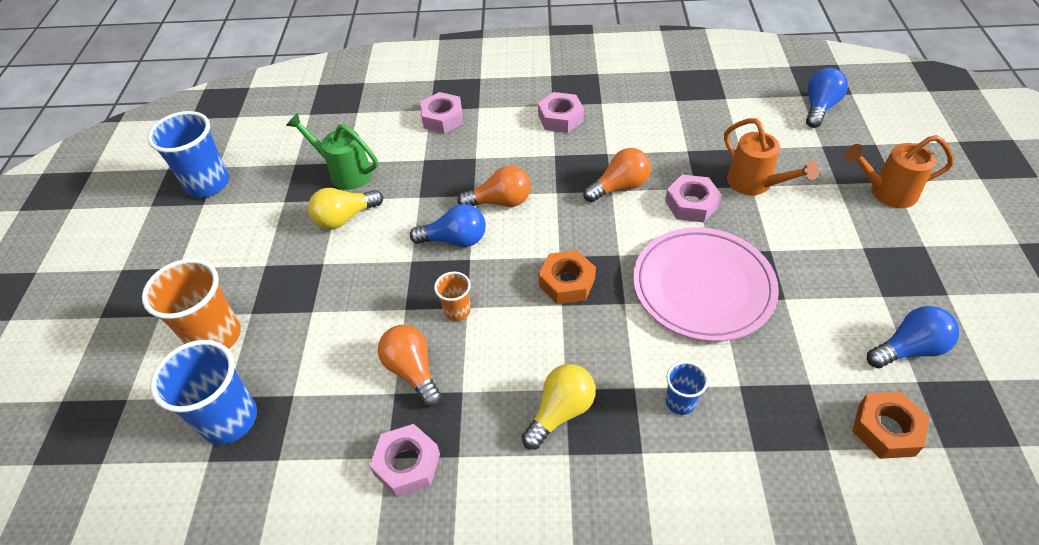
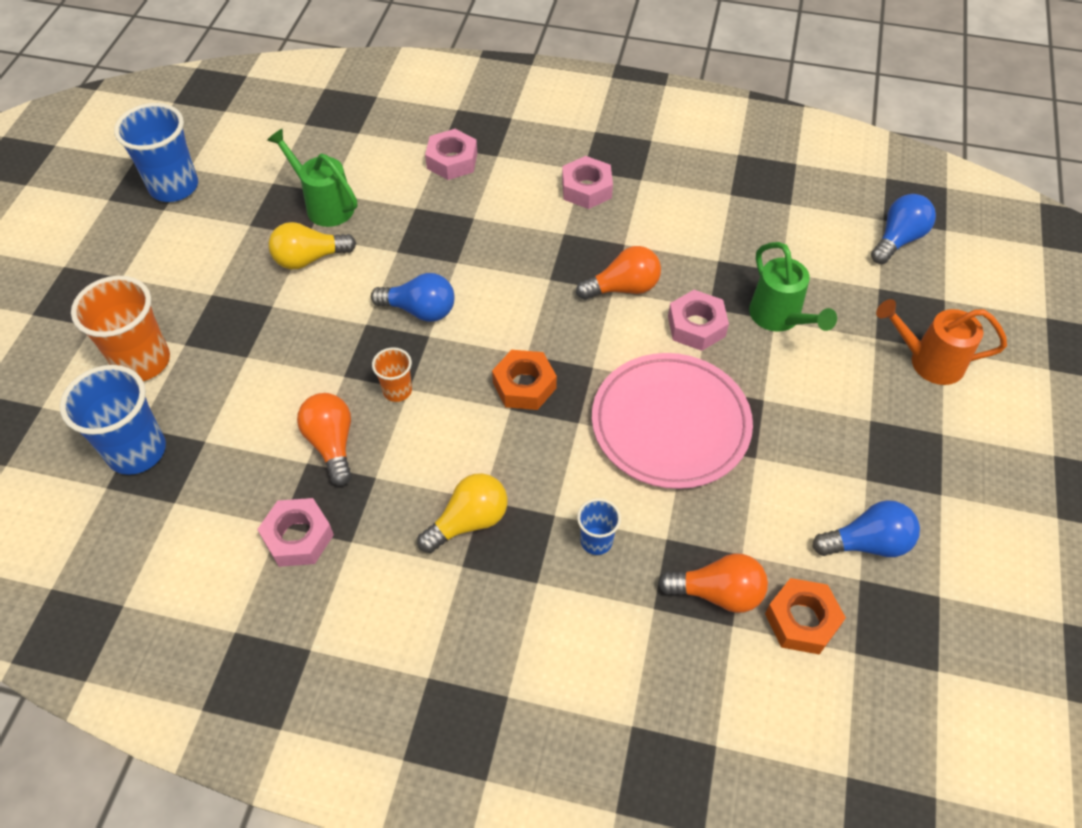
camera: 10 degrees right, 5 degrees up
orange light bulb [457,166,531,207] -> orange light bulb moved to [658,553,768,613]
orange watering can [724,118,819,195] -> green watering can [749,242,837,332]

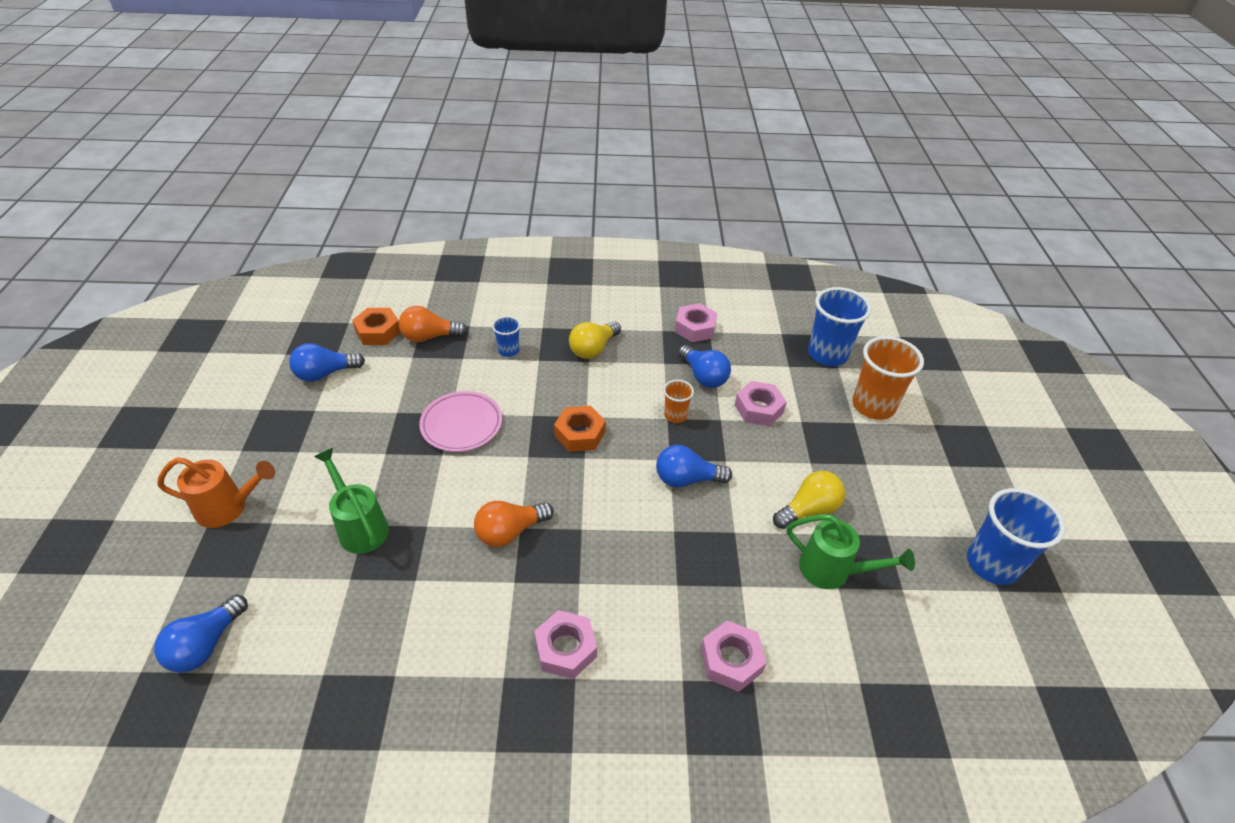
camera: 165 degrees right, 10 degrees down
orange light bulb [297,393,352,486] -> blue light bulb [678,345,731,388]
pink plate [592,353,753,489] -> pink plate [419,391,502,452], size x0.66
pink nut [668,290,729,351] -> pink nut moved to [735,381,787,426]

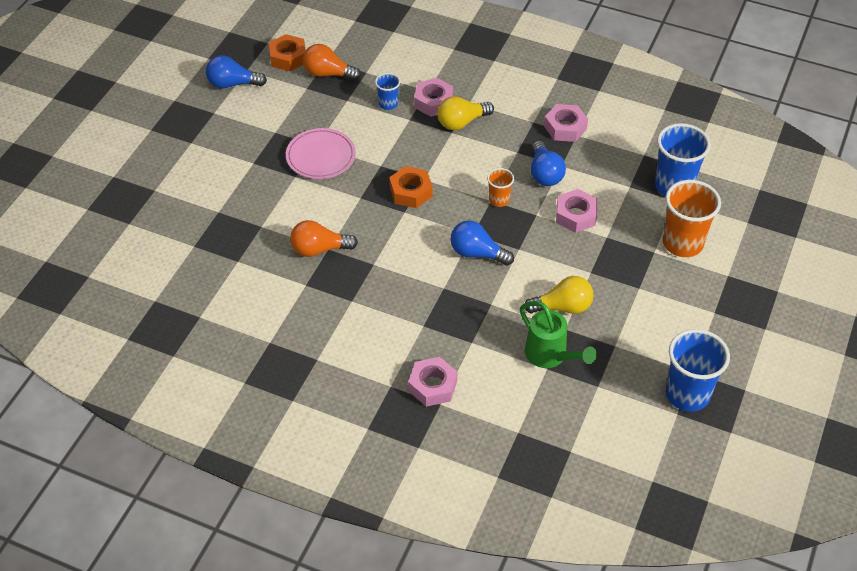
camera: 25 degrees right, 5 degrees up
blue light bulb [154,595,248,673] -> none
orange watering can [157,457,275,528] -> none
green watering can [314,448,389,554] -> none
pink nut [534,610,597,679] -> pink nut moved to [414,78,453,117]

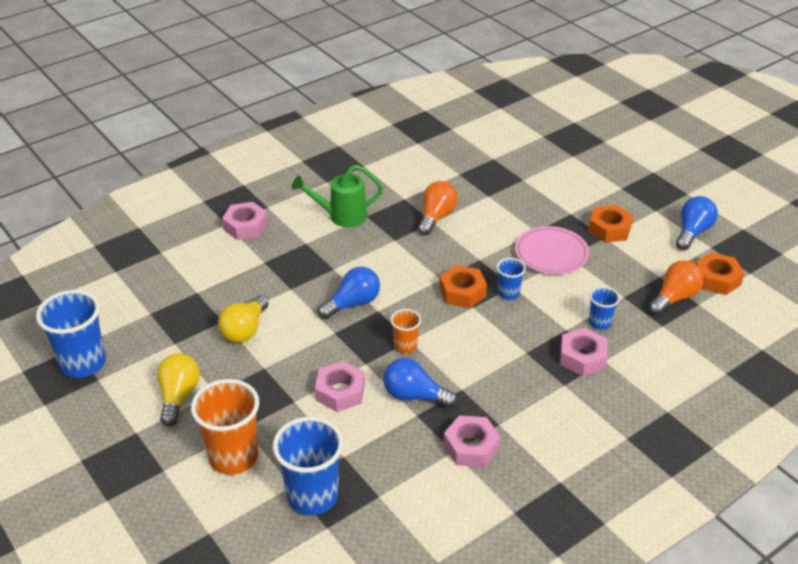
camera: 120 degrees right, 10 degrees down
yellow light bulb [437,96,494,130] -> yellow light bulb moved to [157,353,200,427]
green watering can [520,301,597,368] -> green watering can moved to [292,165,383,227]
none -> blue cup [496,258,526,300]
none -> orange nut [588,205,633,243]

